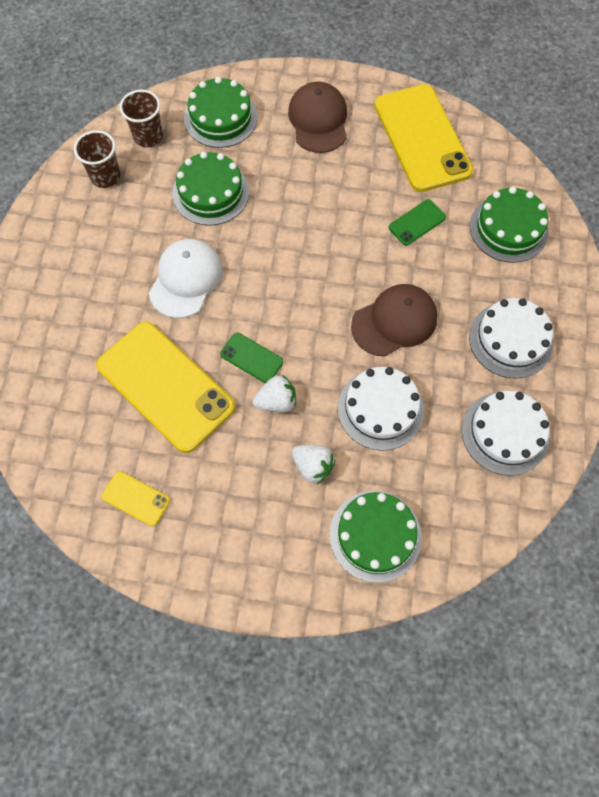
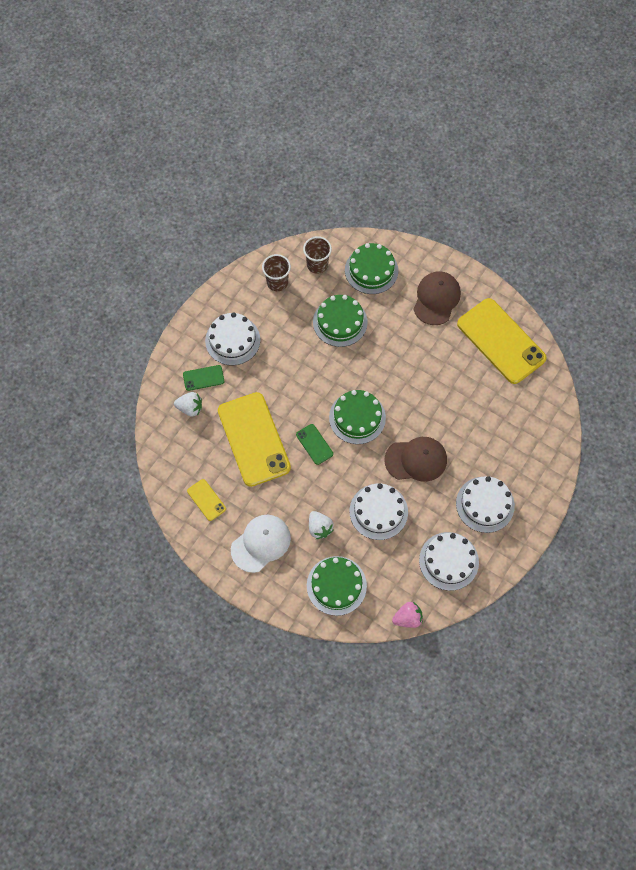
camera: 25 degrees right, 0 degrees up
white cap [149,239,223,318] -> white cap moved to [231,515,291,573]
white strawberry [253,375,296,412] -> white strawberry moved to [174,392,202,416]
yellow phone [374,84,473,192] -> yellow phone turned 45 degrees counterclockwise [457,298,547,384]
green phone [389,199,446,245] -> green phone moved to [183,365,224,391]
green cake [470,187,549,263] -> green cake moved to [329,390,386,444]
none -> white cake [205,313,260,366]
none -> pink strawberry [392,602,423,628]

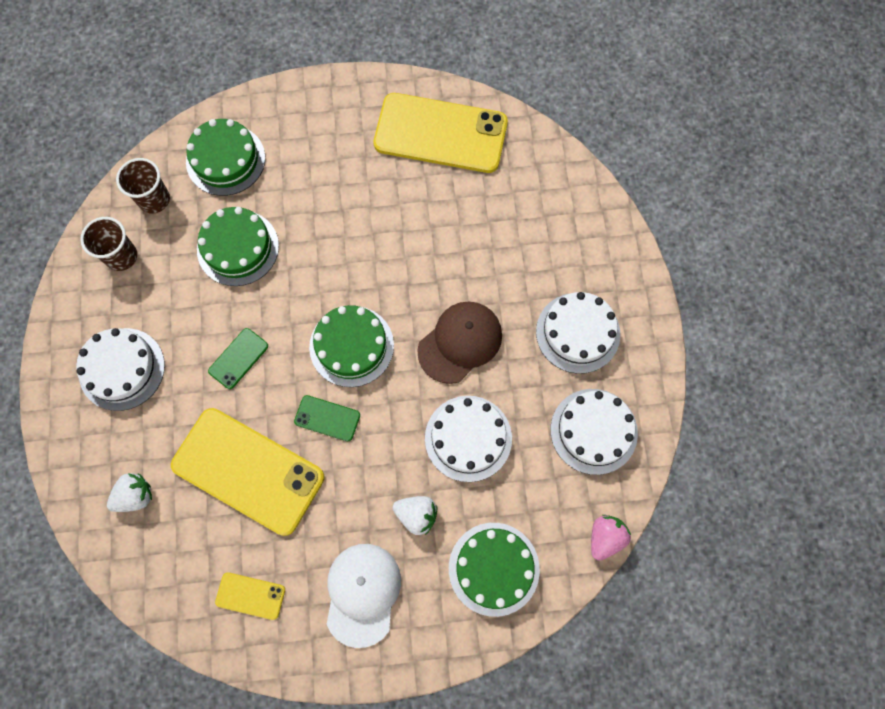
camera: 40 degrees left, 5 degrees up
green phone [183,365,224,391] -> green phone moved to [208,328,268,389]
brown cap [413,271,461,325] -> none

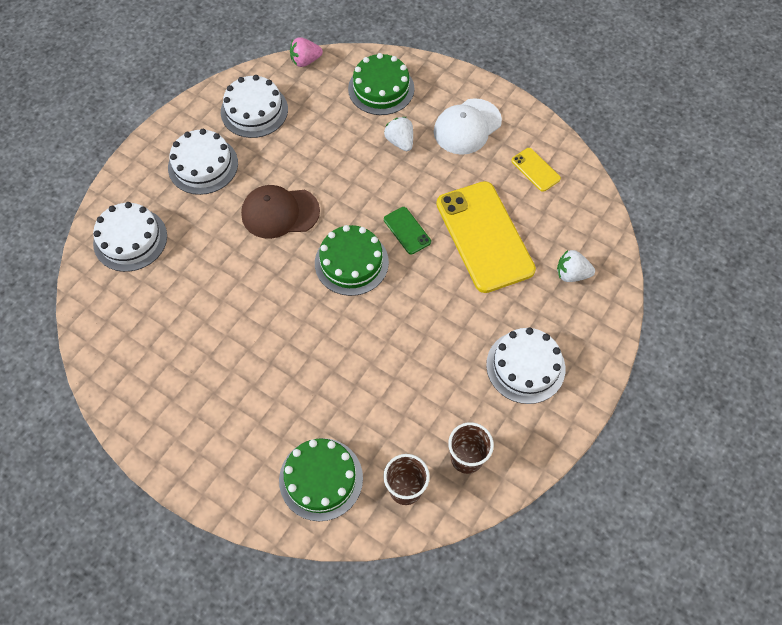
camera: 140 degrees left, 10 degrees down
green cake [197,207,279,286] -> none
green phone [208,328,268,389] -> none
yellow phone [374,93,508,173] -> none
white cake [425,396,512,482] -> white cake moved to [93,202,167,272]

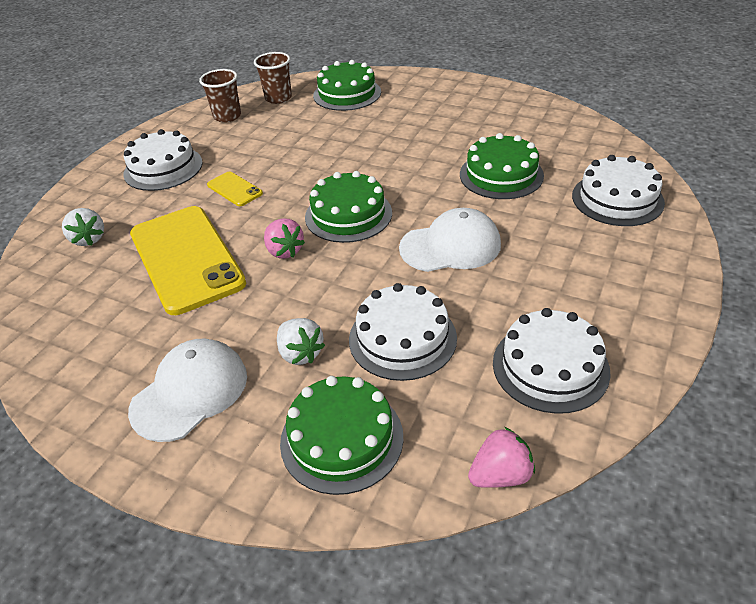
camera: 175 degrees right, 20 degrees down
white cake [168,129,238,195] -> white cake moved to [349,283,457,381]
brown cap [241,185,320,239] -> white cap [399,208,501,272]
green phone [384,207,431,255] -> pink strawberry [264,218,305,259]
yellow phone [511,148,561,192] -> yellow phone moved to [207,172,263,206]
white strawberry [557,250,595,282] -> white strawberry turned 60 degrees clockwise [62,208,104,246]
none -> green cake [460,133,544,199]

